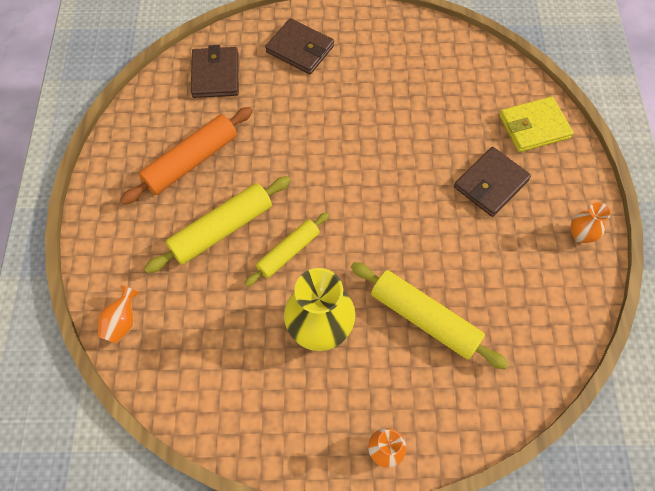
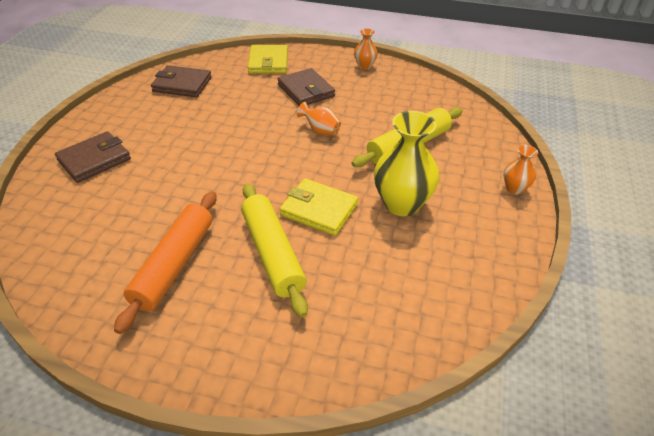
camera: 75 degrees left, 20 degrees down
orange vase [98,285,141,344] -> orange vase moved to [297,102,341,136]
orange rolling pin [120,107,253,205] -> orange rolling pin turned 45 degrees clockwise [114,192,217,334]
brown wallet [191,45,239,98] -> brown wallet moved to [151,65,212,97]
yellow rolling pin [245,212,329,287] -> yellow wallet [280,178,358,236]

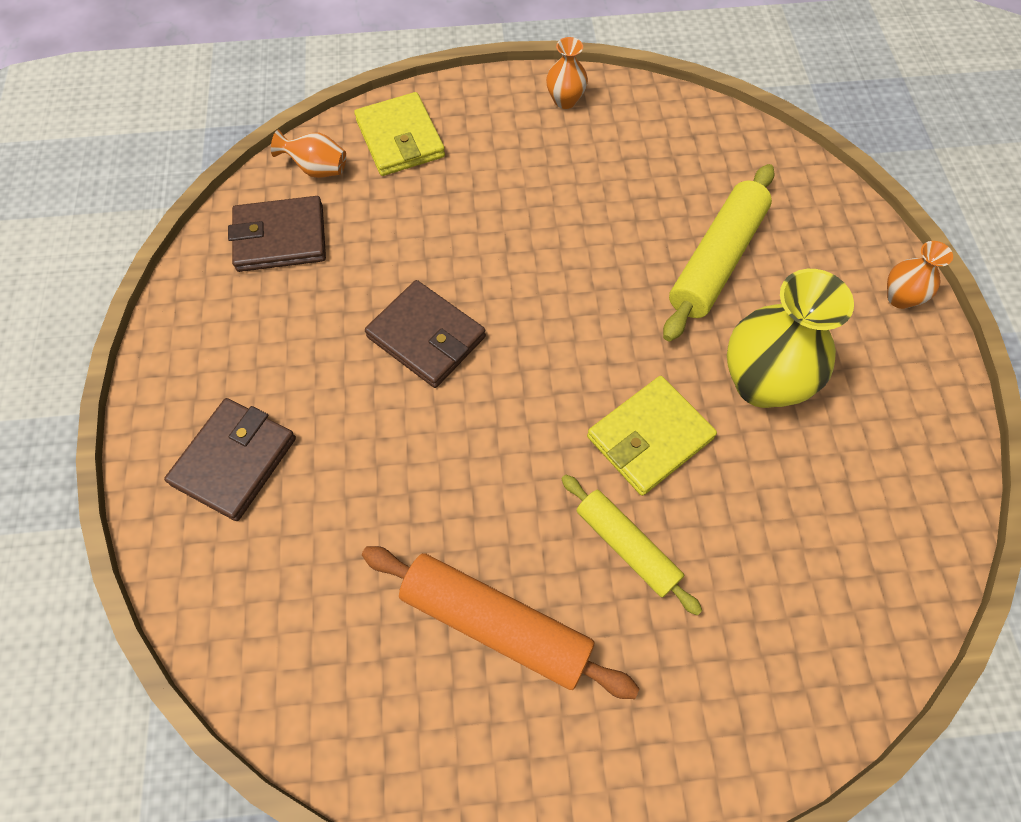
camera: 20 degrees left, 20 degrees up
orange rolling pin [114,192,217,334] -> orange rolling pin turned 60 degrees counterclockwise [362,546,639,699]
yellow rolling pin [241,183,308,317] -> yellow rolling pin [561,474,702,616], size x0.65
brown wallet [278,68,335,106] -> brown wallet moved to [365,280,486,388]
yellow wallet [280,178,358,236] -> yellow wallet turned 45 degrees counterclockwise [587,376,717,496]
orange vase [297,102,341,136] -> orange vase moved to [271,129,346,178]

